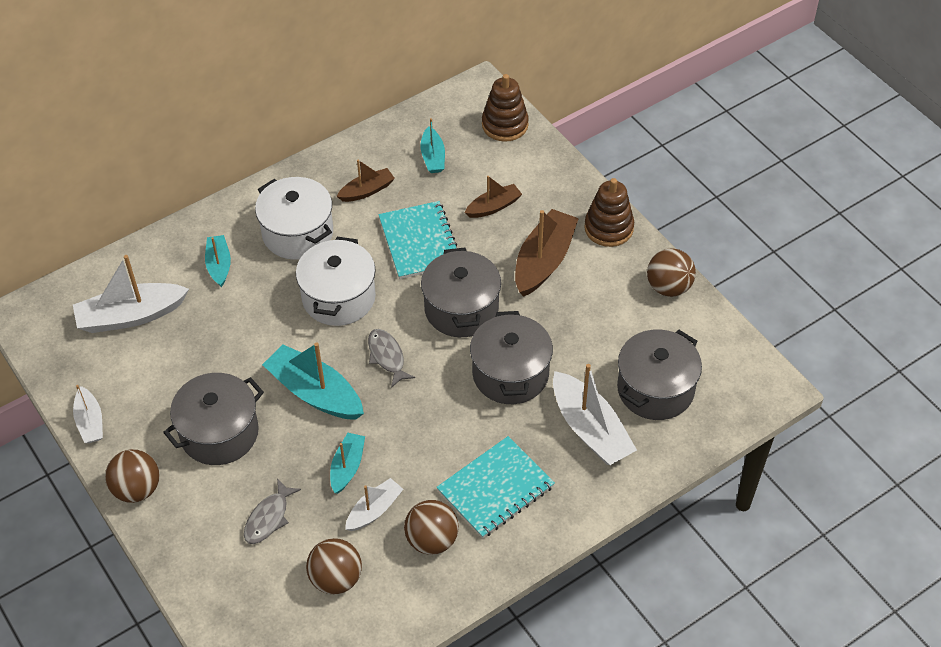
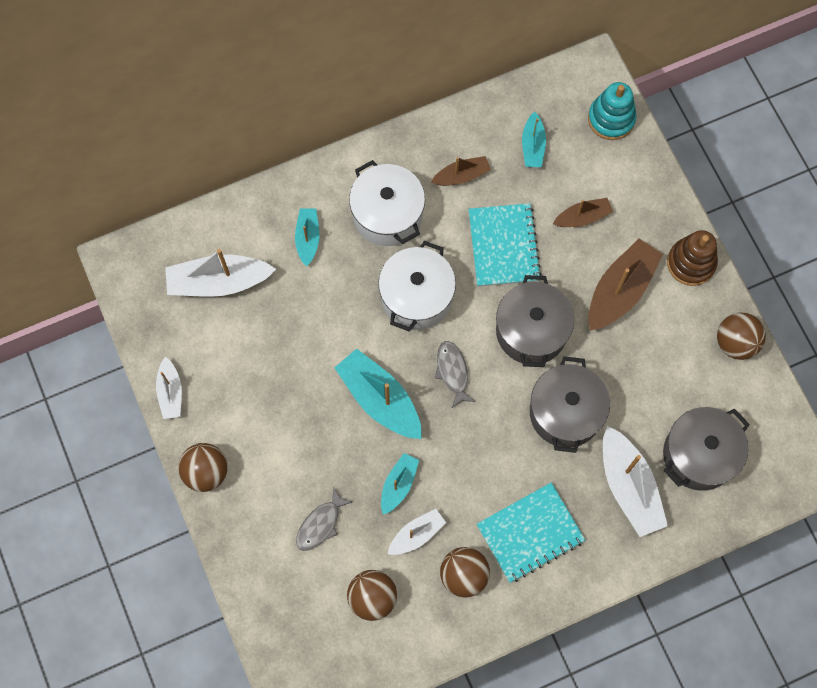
camera: 10 degrees right, 20 degrees up
grey pot [163,373,264,465] -> none
brown stacking toy [482,74,529,142] -> turquoise stacking toy [588,82,637,140]

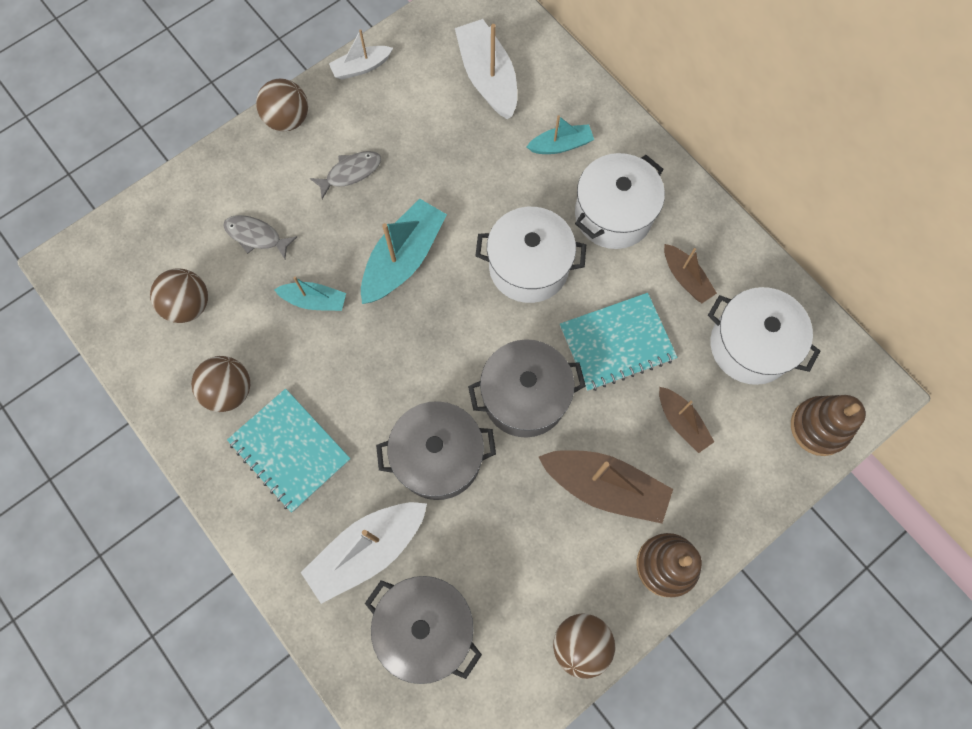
camera: 75 degrees right, 0 degrees up
white boat [388,509,446,555] -> none
grey fish [435,341,475,408] -> grey fish moved to [310,151,381,199]
turquoise boat [522,111,546,167] -> white pot [708,287,820,385]
turquoise stacking toy [588,82,637,140] -> brown stacking toy [791,395,866,456]

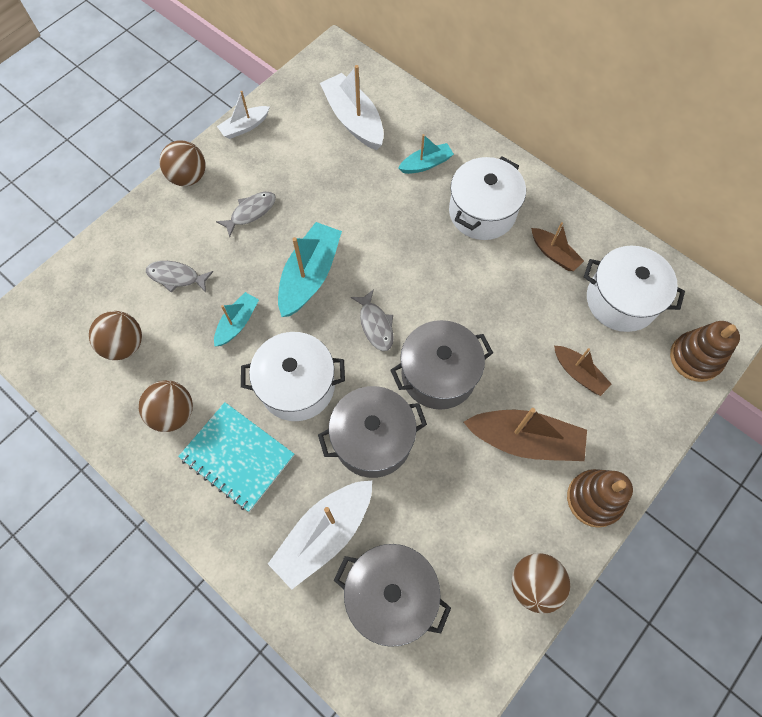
camera: 10 degrees left, 5 degrees down
turquoise boat [274,277,346,311] -> turquoise boat turned 60 degrees counterclockwise [214,292,259,347]
white pot [475,207,586,303] -> white pot moved to [241,332,345,421]
turquoise notebook [560,293,678,391] -> none
none -> grey fish [351,289,394,351]

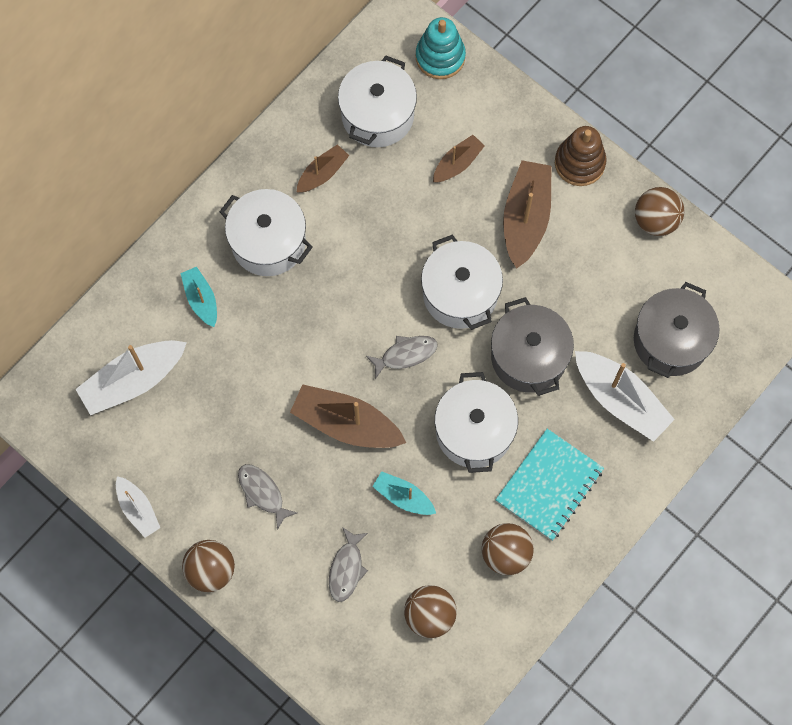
camera: 90 degrees left, 5 degrees up
turquoise boat [278,222,342,317] -> brown boat [290,384,406,448]
grey pot [390,320,493,410] -> white pot [421,234,503,330]
brown stacking toy [670,321,740,382] -> turquoise stacking toy [416,17,466,79]

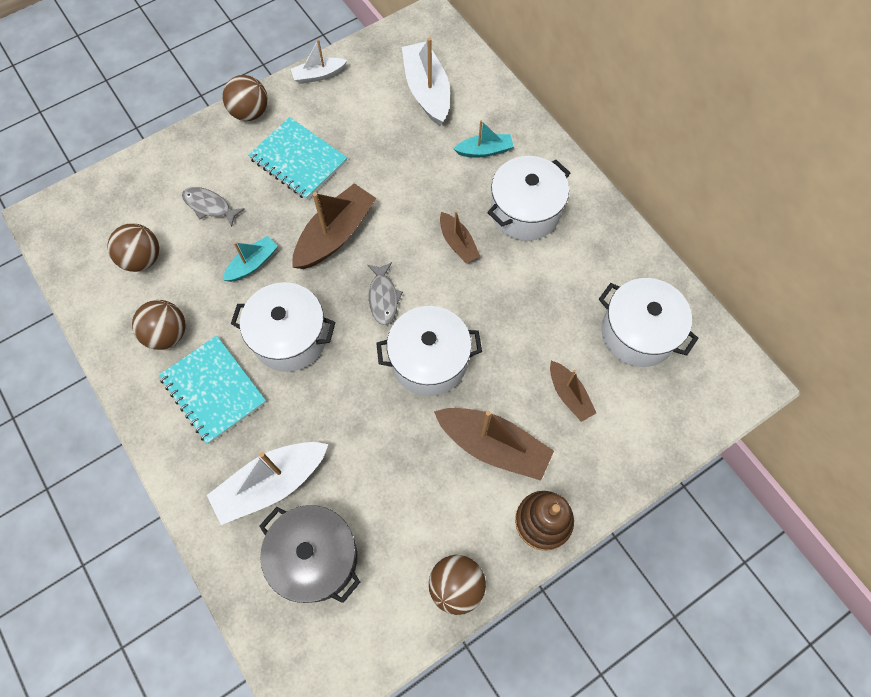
camera: 105 degrees right, 5 degrees down
grey fish [238,464,297,530] -> turquoise notebook [248,117,347,200]
brown boat [297,144,349,193] -> brown boat moved to [440,211,480,263]
turquoise stacking toy [416,17,466,79] -> none
grey pot [491,297,574,396] -> none

